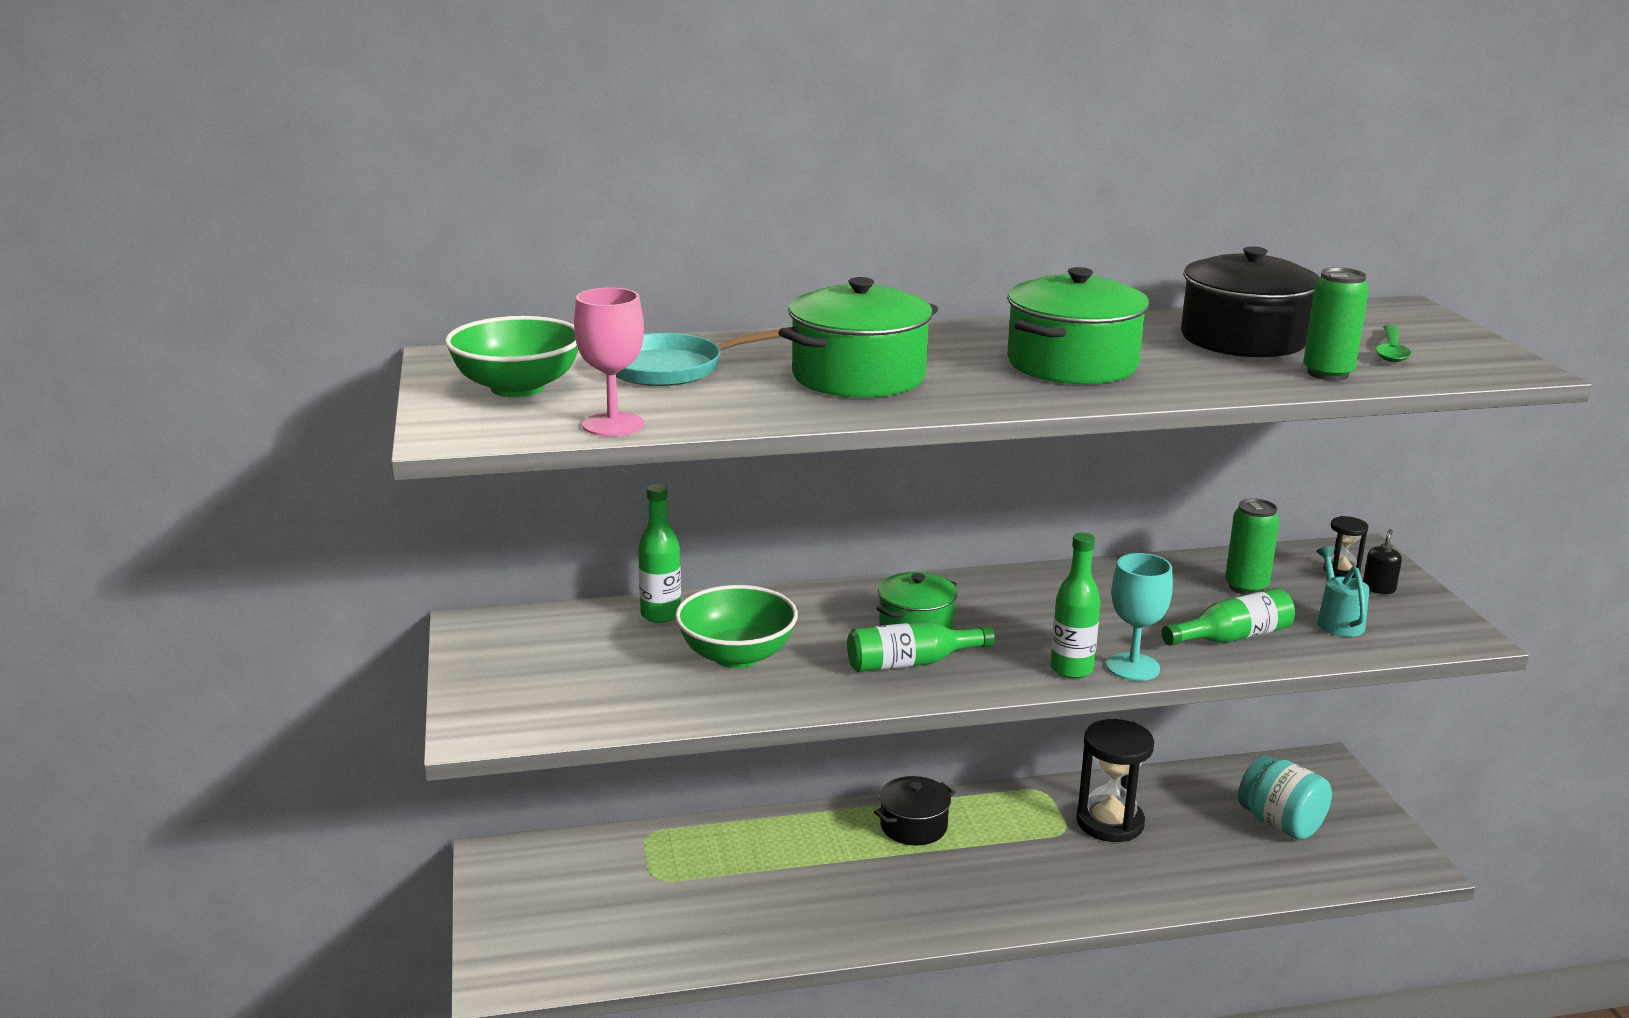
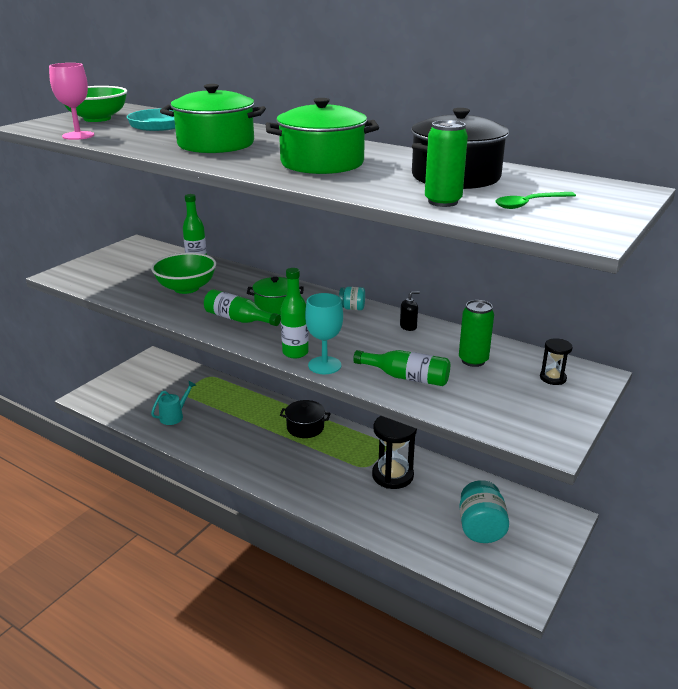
camera: 45 degrees right, 5 degrees up
turquoise watering can [1317,546,1370,637] -> turquoise watering can moved to [151,381,196,425]
black soap dispenser [1363,529,1402,594] -> black soap dispenser moved to [400,291,420,331]
none -> turquoise jar [339,287,365,310]

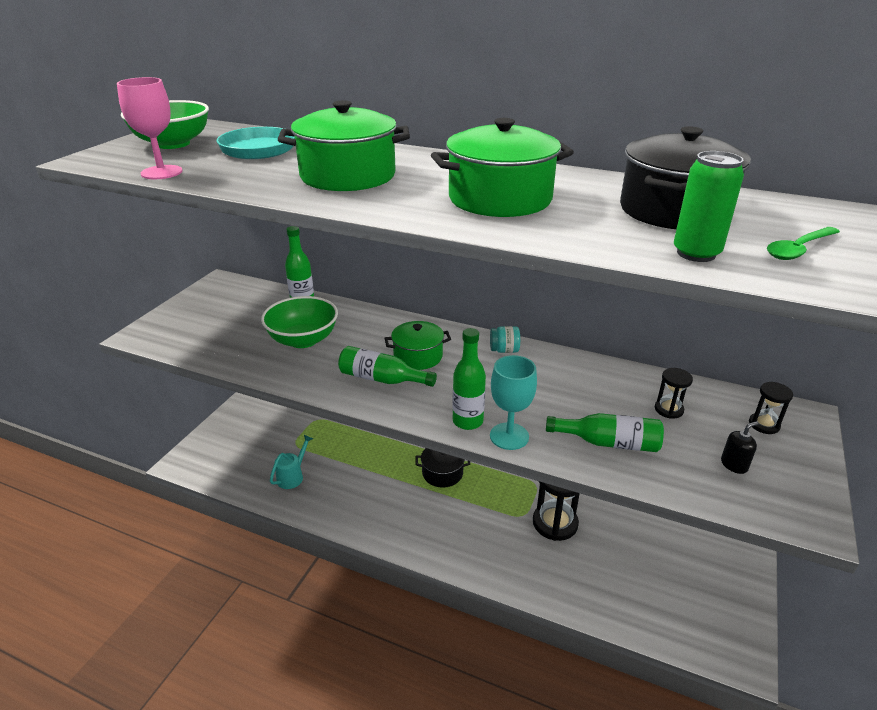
camera: 10 degrees left, 5 degrees up
black soap dispenser [400,291,420,331] -> black soap dispenser moved to [721,421,759,474]
green can [459,300,494,367] -> black hourglass [655,368,693,419]
turquoise jar [459,480,509,543] -> none

